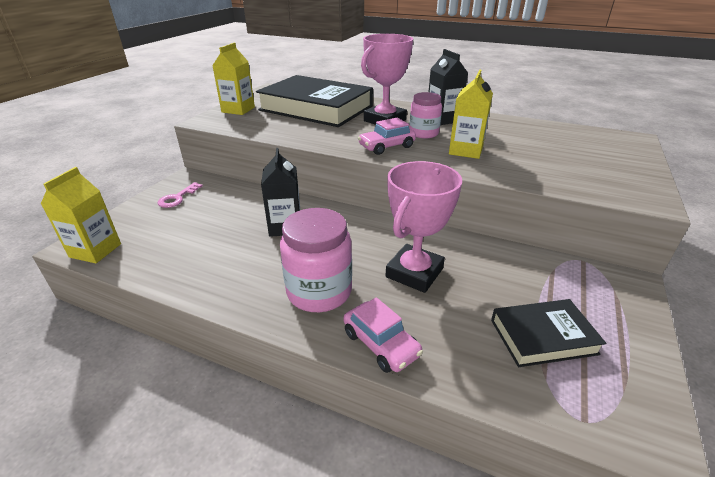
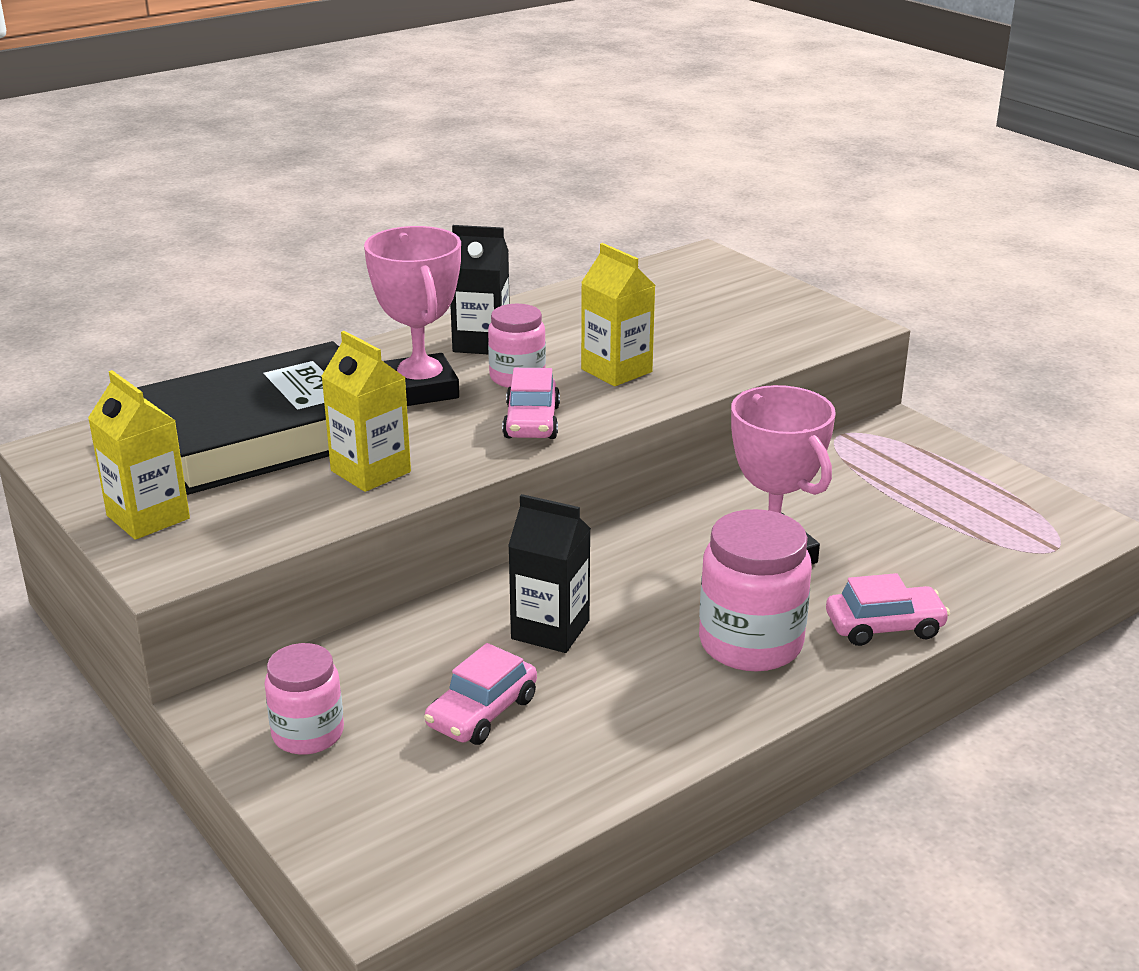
camera: 60 degrees left, 5 degrees down
yellow carton [41,167,121,263] -> yellow carton moved to [321,331,411,492]
pink key [158,182,203,208] -> pink jar [264,643,344,755]
black book [491,299,606,367] -> none
none -> pink car [424,643,537,745]

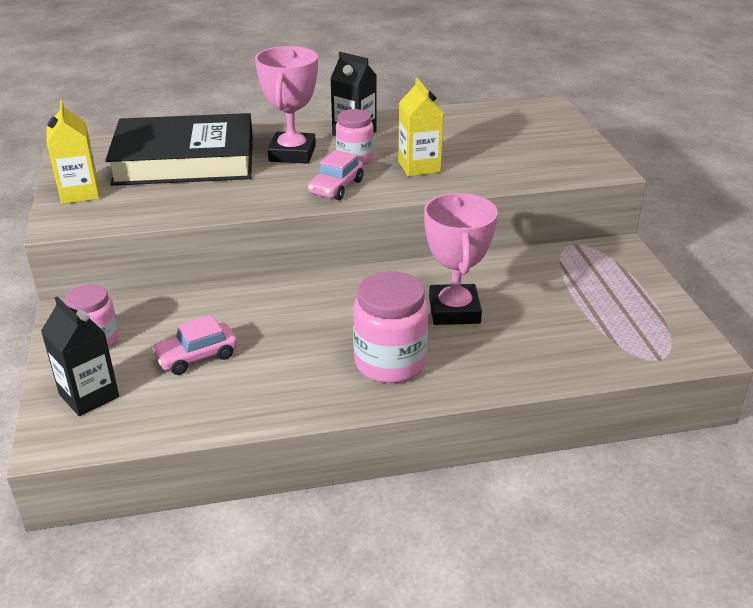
camera: 25 degrees right, 5 degrees up
yellow carton [321,331,411,492] -> none
black carton [508,494,591,653] -> black carton moved to [41,296,119,416]
pink car [826,573,950,646] -> none

